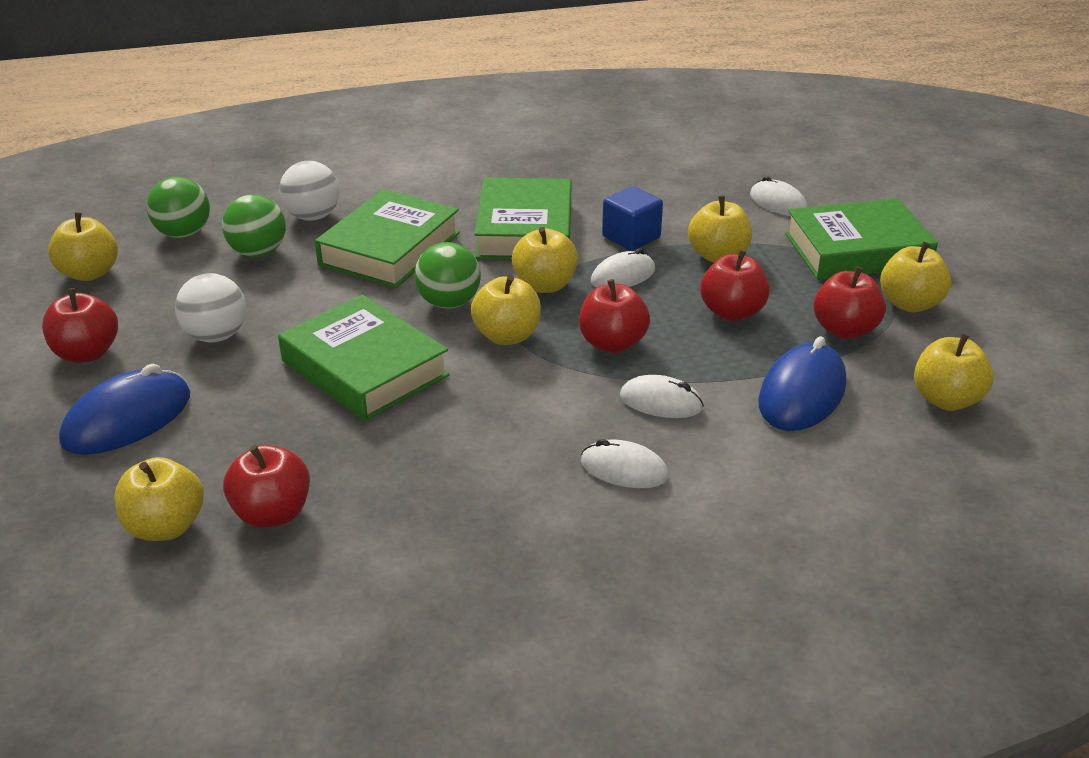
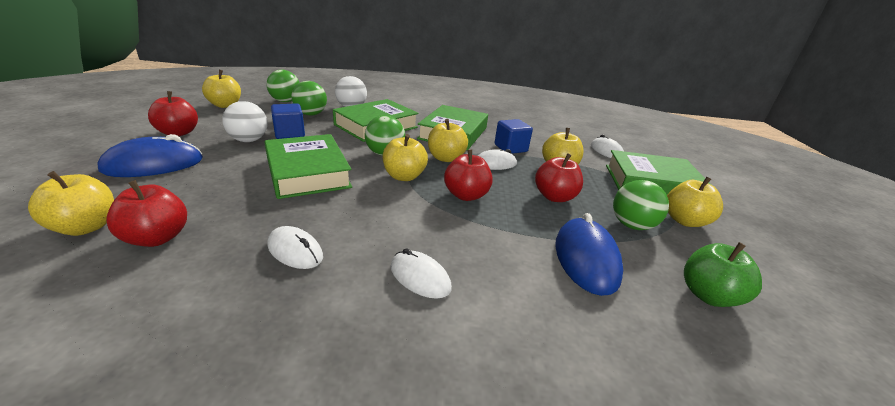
camera: 15 degrees right, 5 degrees down
white mouse [620,375,704,418] -> white mouse moved to [267,226,323,269]
blue mouse [758,336,846,431] -> blue mouse turned 45 degrees counterclockwise [555,213,623,296]
red apple [814,266,886,339] -> green ball [613,180,669,230]
yellow apple [914,333,994,411] -> green apple [684,242,762,307]
none -> blue cube [271,103,305,139]

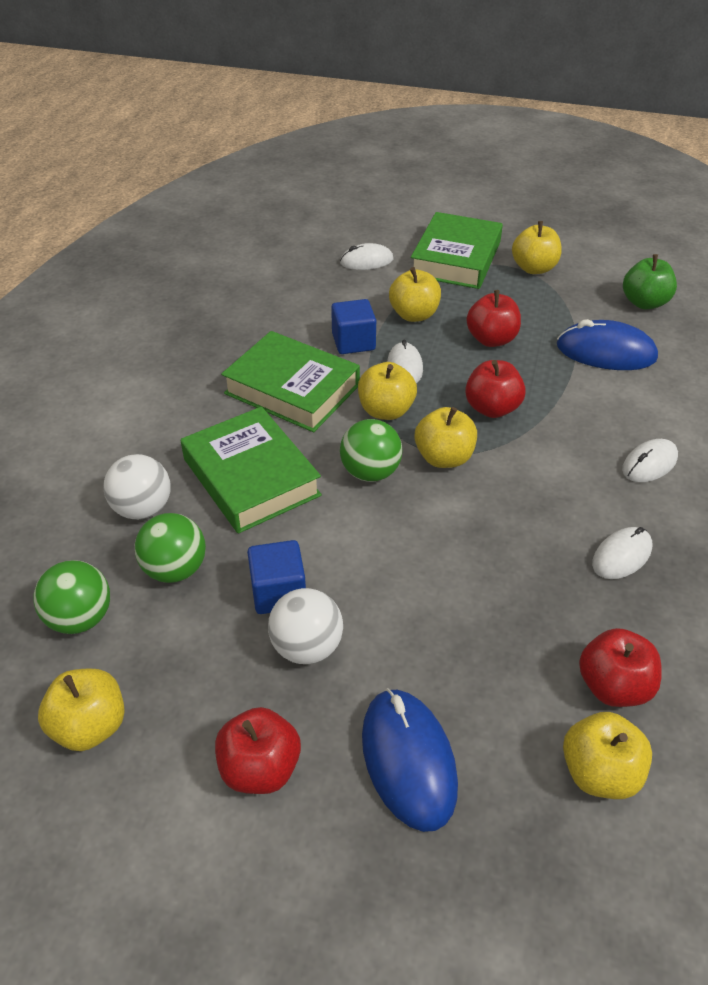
camera: 75 degrees left, 15 degrees up
green book [264,134,352,199] -> none
green ball [613,180,669,230] -> none

